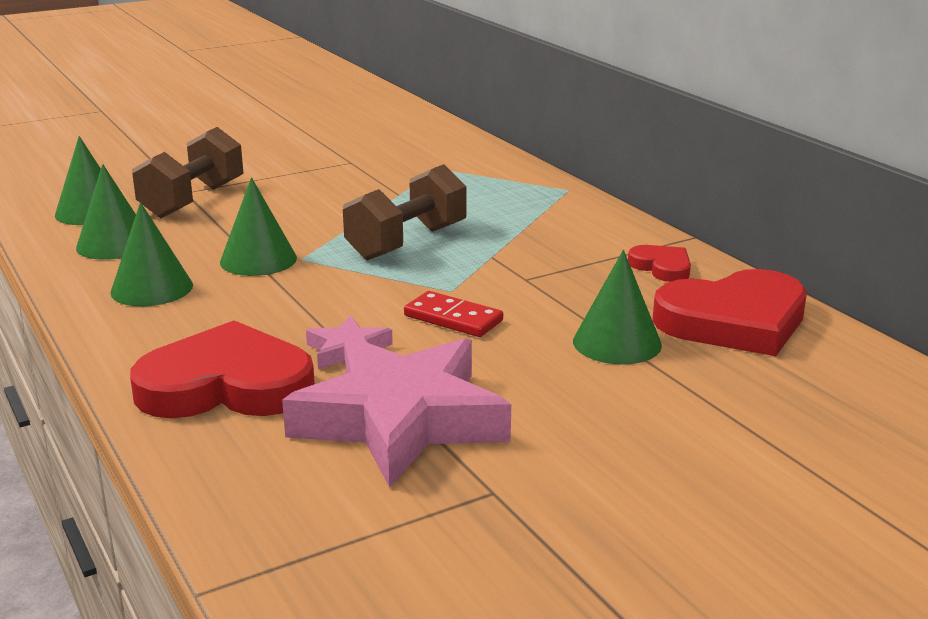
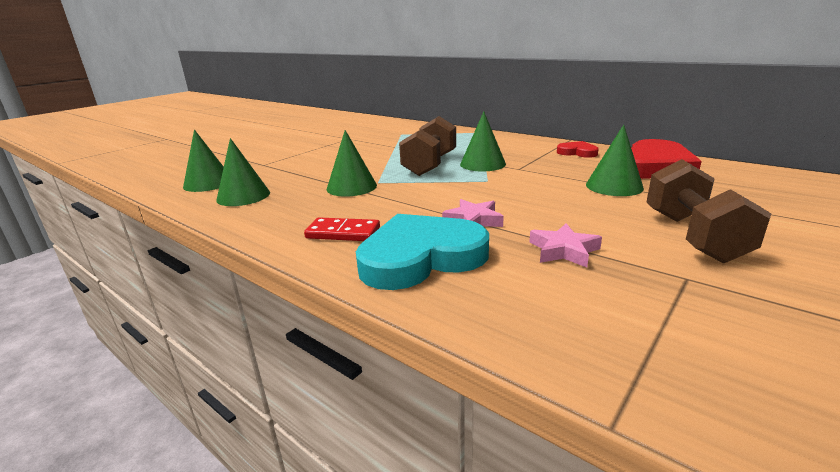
camera: 20 degrees left, 0 degrees up
green cone [110,202,193,306] -> green cone moved to [460,112,506,171]
red heart [130,320,315,418] -> turquoise heart [356,214,489,290]
brown dumbbell [132,127,244,218] -> brown dumbbell moved to [646,159,771,263]
pink star [282,336,511,487] -> pink star [529,223,602,268], size x0.44
red domino [404,291,503,337] -> red domino moved to [304,217,380,241]

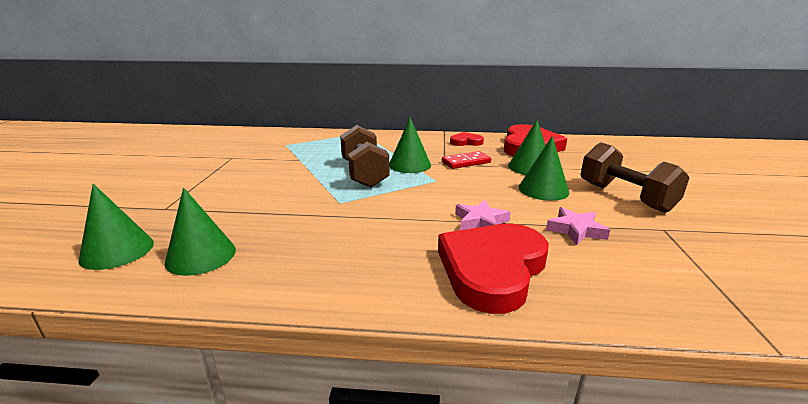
camera: 35 degrees left, 0 degrees up
red domino [304,217,380,241] -> red domino moved to [442,151,491,169]
green cone [327,130,377,197] -> green cone moved to [518,136,569,201]
turquoise heart [356,214,489,290] -> red heart [438,224,549,314]

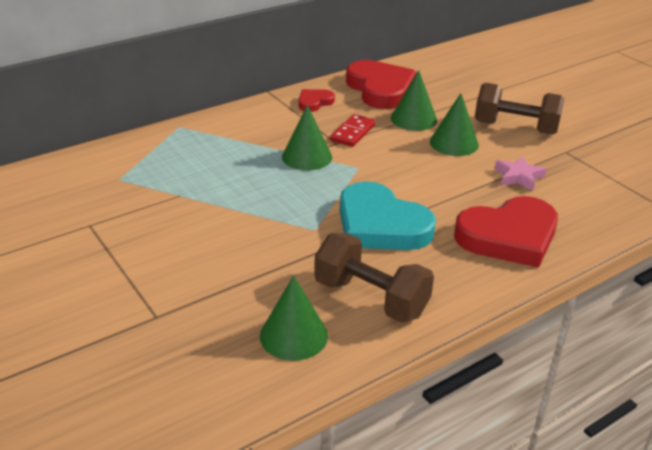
camera: 40 degrees left, 10 degrees up
green cone [78,184,154,270] -> none
brown dumbbell [340,125,390,188] -> brown dumbbell moved to [314,233,434,323]
red heart [438,224,549,314] -> red heart turned 105 degrees counterclockwise [454,196,558,268]
pink star [455,200,511,230] -> none
none -> turquoise heart [340,181,436,250]

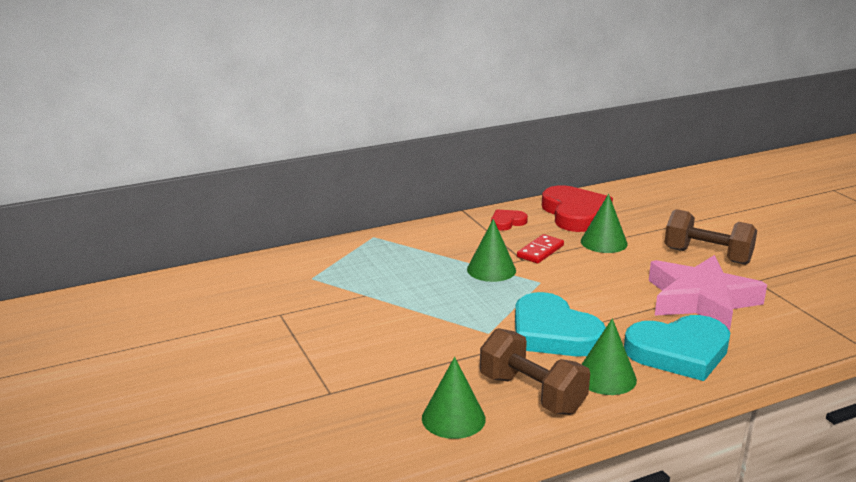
camera: 10 degrees right, 10 degrees down
green cone [430,93,479,156] -> green cone moved to [582,318,637,395]
red heart [454,196,558,268] -> turquoise heart [624,315,730,381]
pink star [495,156,547,191] -> pink star [649,255,767,331], size x2.28

